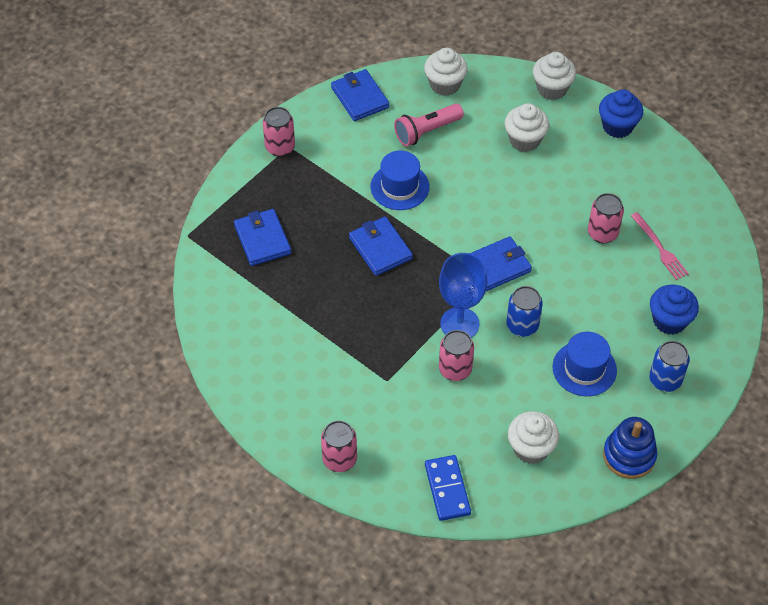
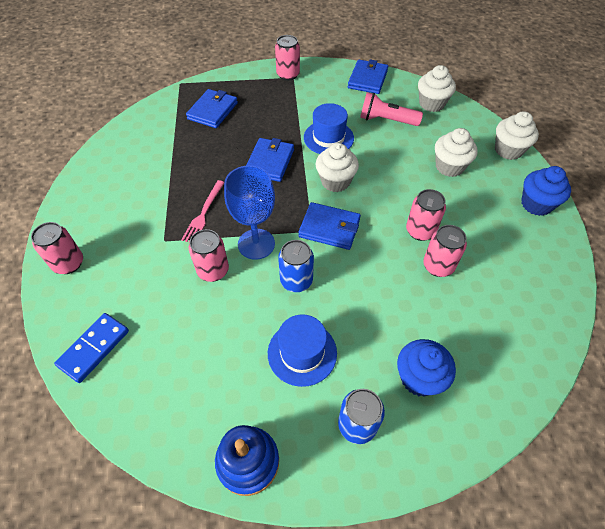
camera: 45 degrees right, 0 degrees up
white cupcake [508,411,559,464] -> white cupcake moved to [316,143,359,192]
pink fork [631,212,689,280] -> pink fork moved to [181,180,224,243]
none -> pink can [406,189,446,241]

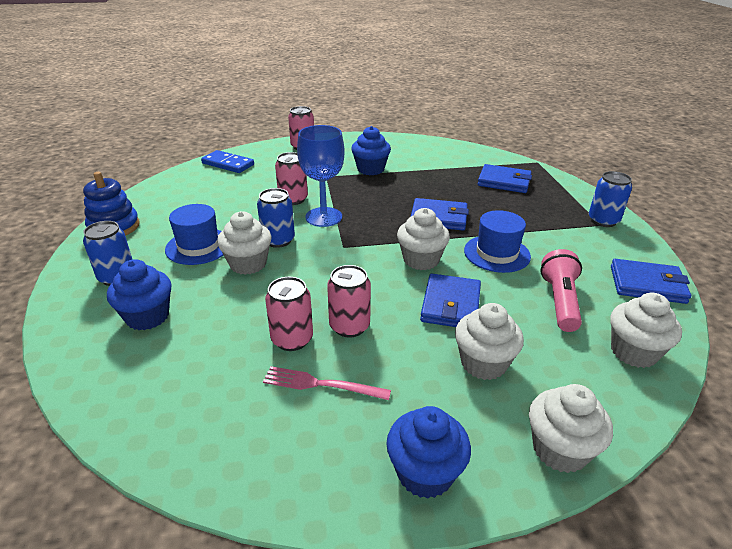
camera: 85 degrees right, 20 degrees down
pink fork [181,180,224,243] -> pink fork moved to [263,366,391,400]
pink can [275,35,300,81] -> blue can [589,171,632,227]
blue wallet [298,202,361,250] -> blue wallet moved to [420,274,481,327]
none -> white cupcake [217,211,272,275]
none -> blue cupcake [351,126,391,175]

